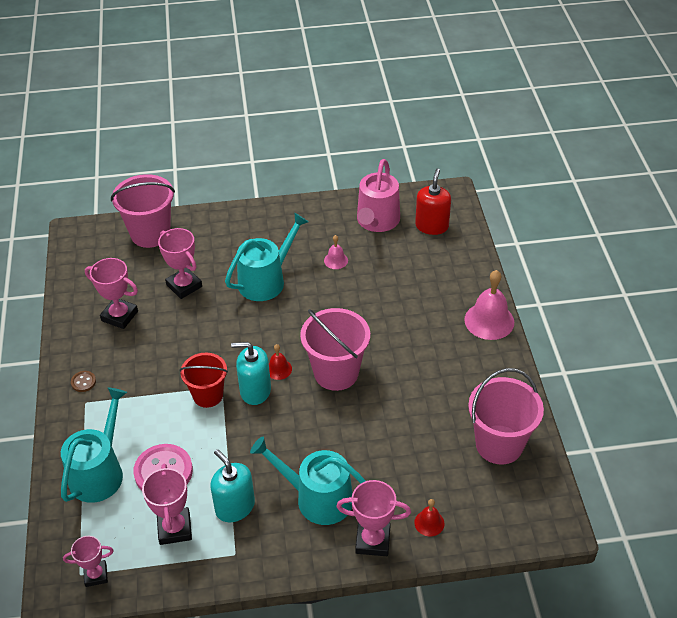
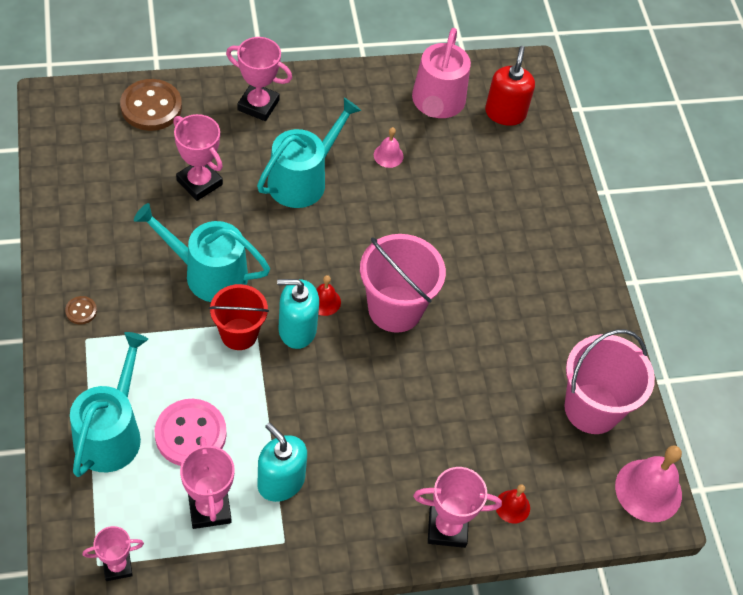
camera: 10 degrees left, 10 degrees up
pink trophy [85,258,138,329] -> pink trophy moved to [226,37,292,121]
pink bucket [111,174,175,248] -> brown button [120,79,182,131]
turquoise watering can [250,437,366,525] -> turquoise watering can moved to [134,203,270,302]
pink bell [464,270,514,340] -> pink bell moved to [615,446,682,522]

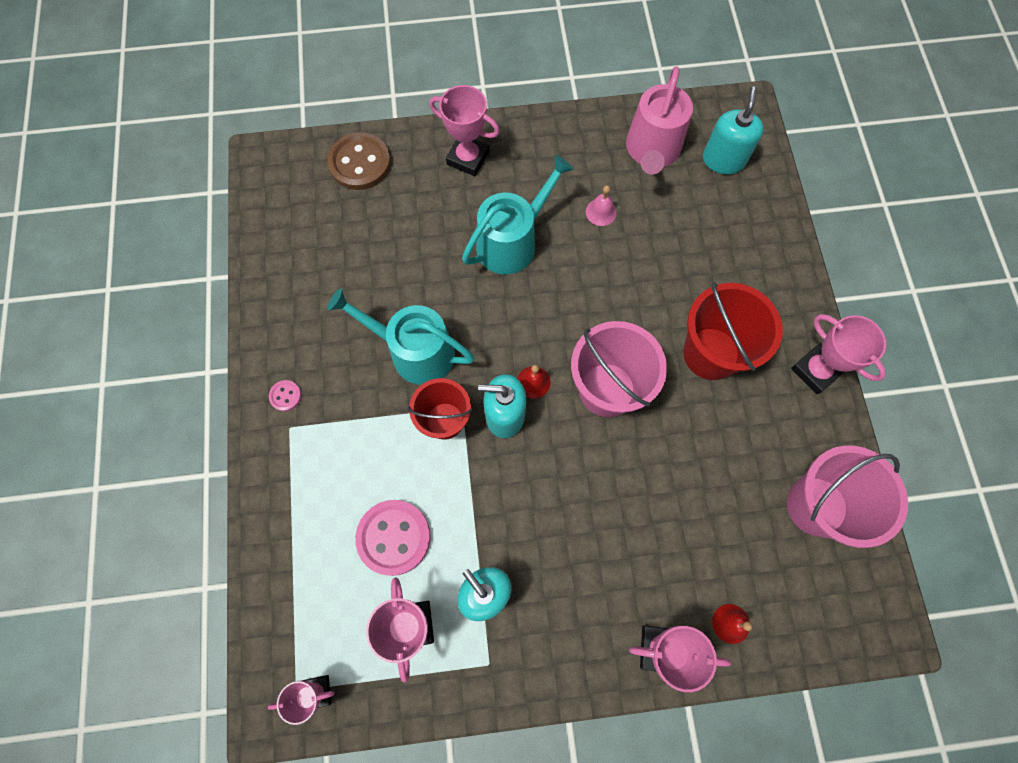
camera: 10 degrees right, 15 degrees up
brown button [65,296,97,324] -> pink button [269,380,301,411]
turquoise watering can [70,332,148,477] -> none
pink trophy [173,114,223,201] -> pink trophy moved to [791,314,886,394]
red soap dispenser [485,46,535,126] -> turquoise soap dispenser [703,86,764,174]
pink bell [615,446,682,522] -> none
none -> red bucket [683,282,783,380]

